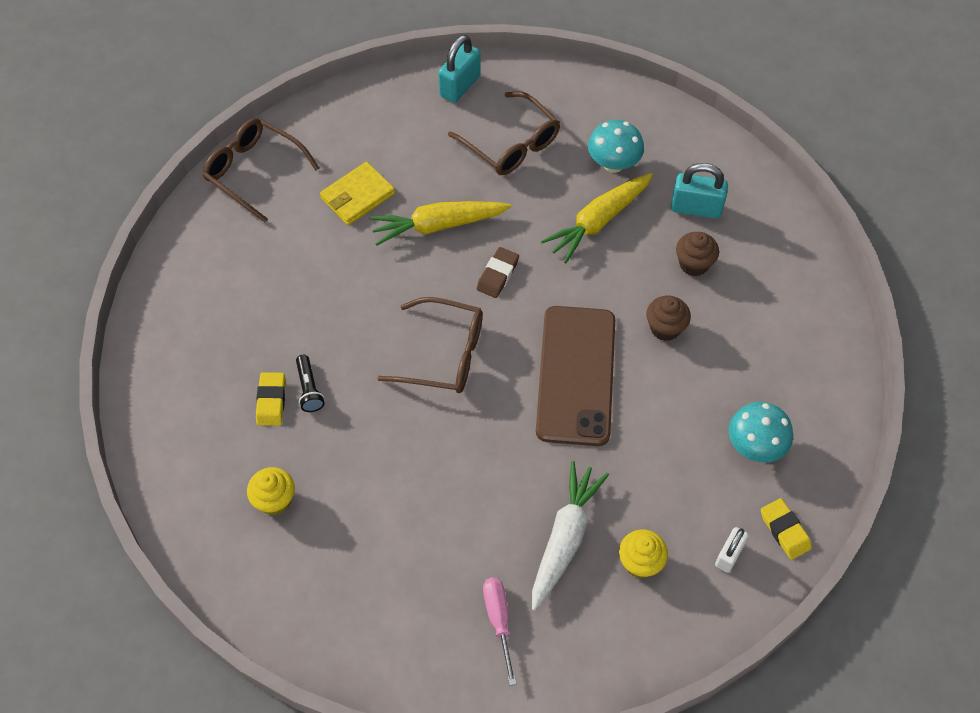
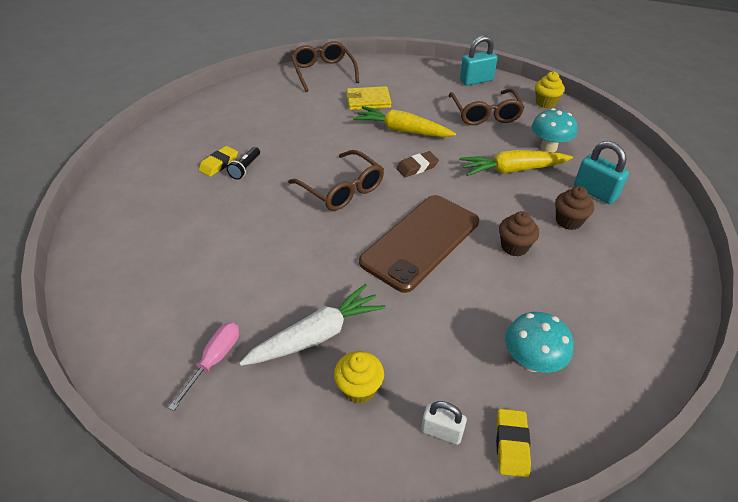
camera: 35 degrees right, 15 degrees down
yellow cupcake [247,467,295,515] -> yellow cupcake moved to [535,71,565,108]
white padlock [715,527,749,573] -> white padlock turned 45 degrees clockwise [421,401,467,445]

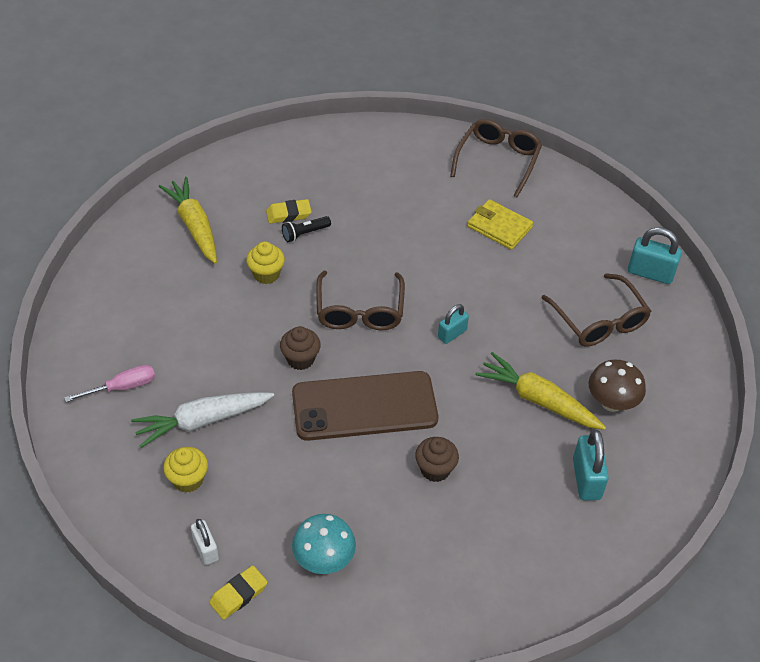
camera: 40 degrees right, 5 degrees up
white carrot [239,284,386,366] -> white carrot turned 150 degrees clockwise [131,392,274,448]
yellow carrot [353,106,456,137] -> yellow carrot moved to [158,177,217,264]
brown eraser [396,151,439,177] -> turquoise padlock [438,304,469,344]
brown glasses [448,88,525,125] -> brown glasses turned 60 degrees counterclockwise [541,273,651,347]
turquoise mushroom [531,108,577,152] -> brown mushroom [588,360,646,412]
yellow cupcake [535,71,565,108] -> yellow cupcake moved to [246,242,285,284]
brown cupcake [555,186,594,230] -> brown cupcake moved to [280,326,321,370]

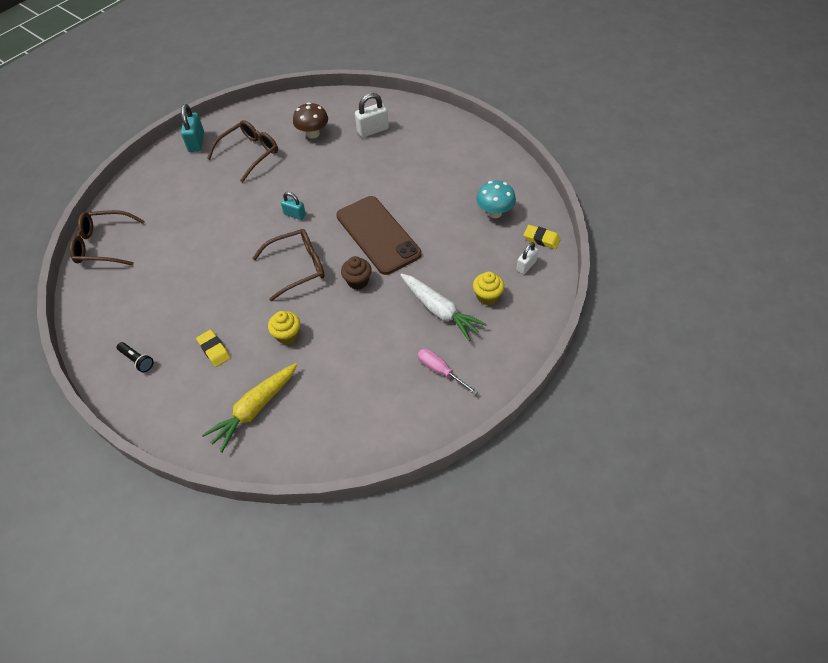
camera: 110 degrees left, 5 degrees up
black flashlight [282,216,331,242] -> black flashlight moved to [116,342,154,372]
brown cupcake [415,437,459,482] -> none
yellow wallet [467,199,533,250] -> none
yellow carrot [475,352,606,430] -> none
turquoise padlock [573,430,609,500] -> white padlock [355,93,389,138]

